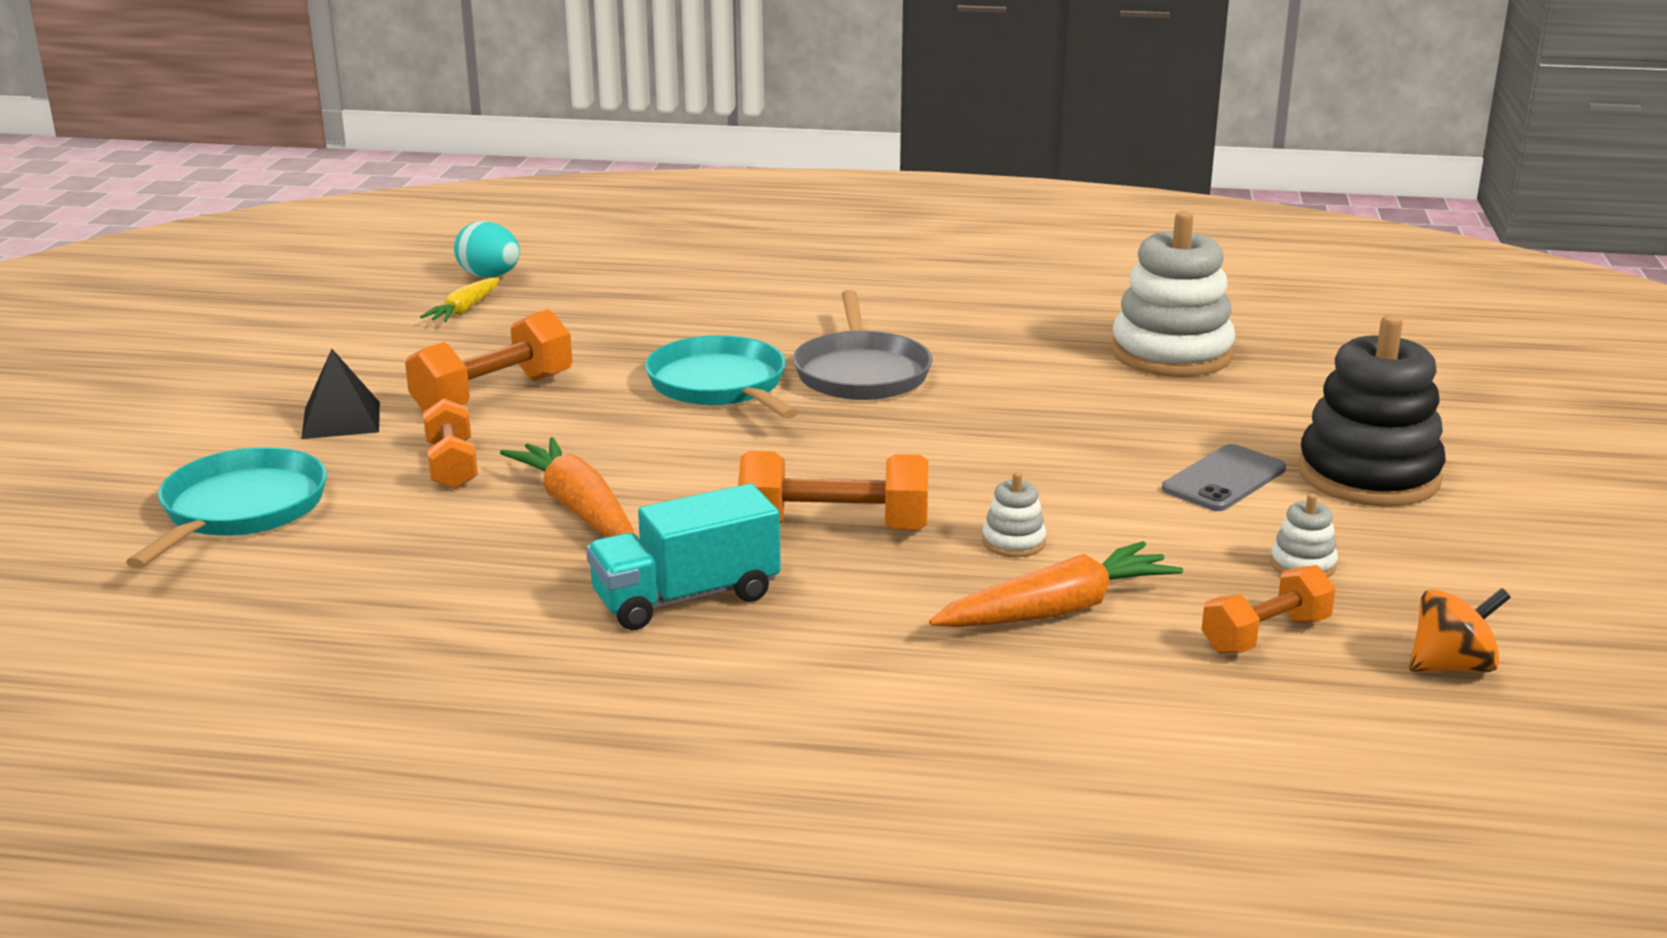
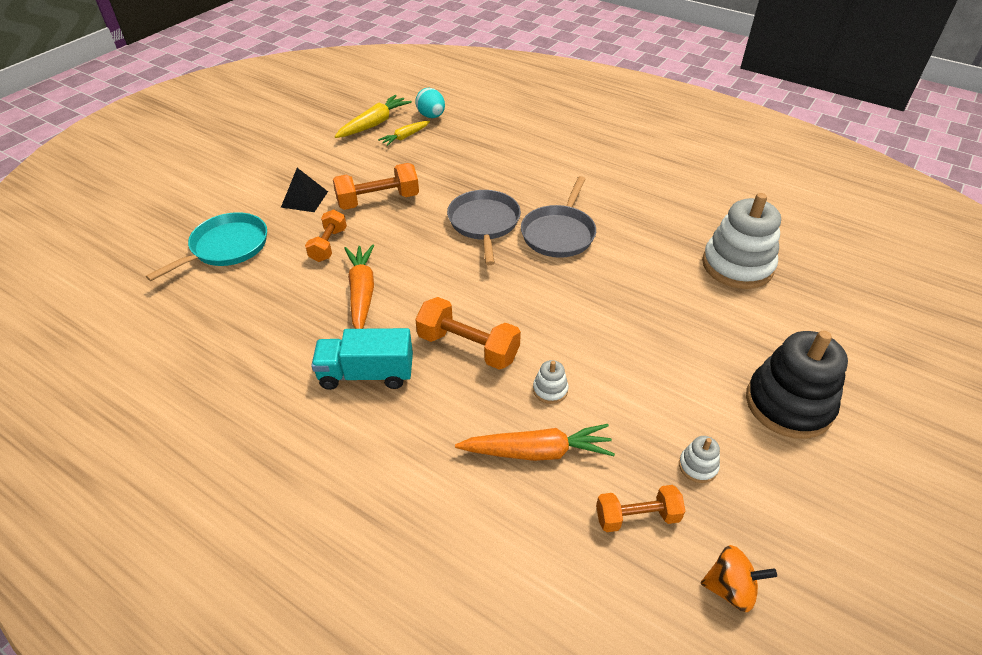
camera: 25 degrees right, 20 degrees up
turquoise pan [645,335,798,419] -> grey pan [447,190,521,265]
grey phone [1162,444,1286,511] -> none
none -> yellow carrot [335,95,412,138]

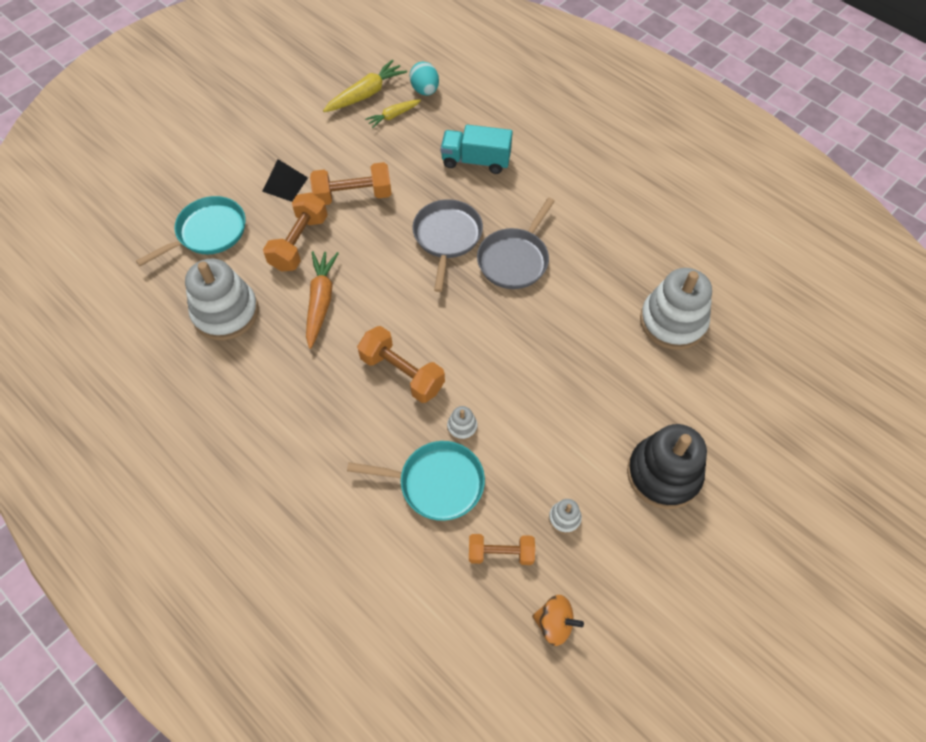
camera: 10 degrees right, 15 degrees up
orange dumbbell [305,209,347,262] -> orange dumbbell [263,193,328,271], size x1.51
turquoise truck [311,328,413,390] -> turquoise truck moved to [440,125,513,174]
orange carrot [455,424,615,461] -> turquoise pan [347,441,485,521]
none -> white stacking toy [185,258,259,340]

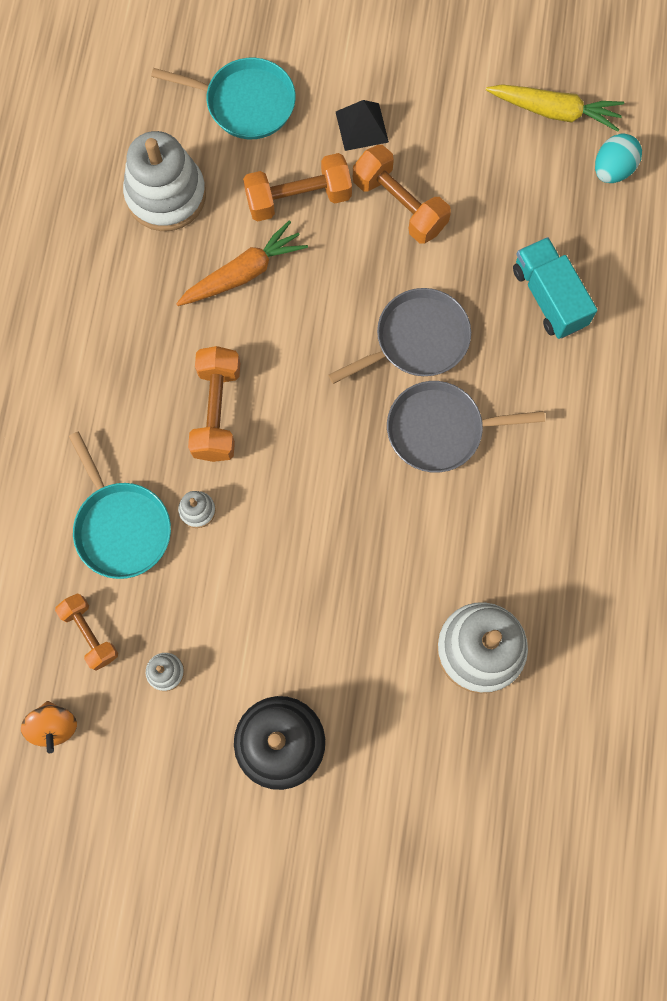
camera: 55 degrees right, 15 degrees up
yellow carrot [365,99,421,128] -> none

